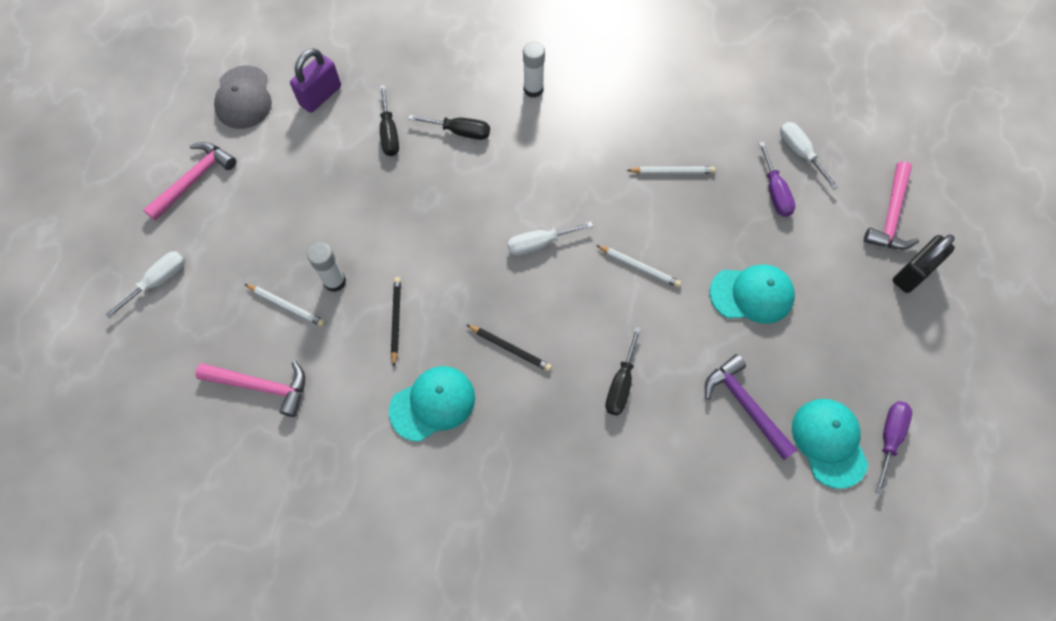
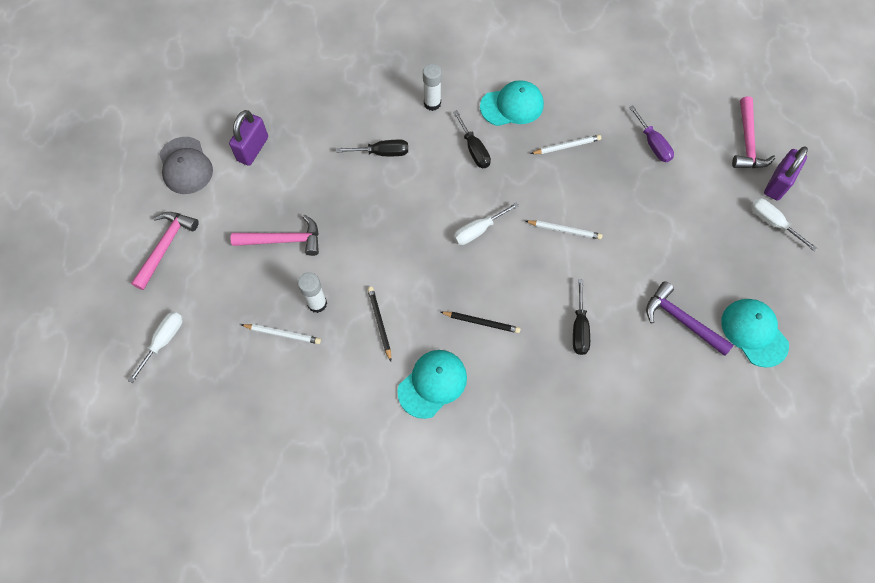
camera: 15 degrees left, 0 degrees up
pink hammer [195,361,305,417] -> pink hammer moved to [230,215,319,256]
black screwdriver [380,85,399,156] -> black screwdriver moved to [453,110,491,168]
turquoise cap [709,264,795,324] -> turquoise cap moved to [480,80,544,126]
white screwdriver [780,122,838,189] -> white screwdriver moved to [751,198,817,251]
purple screwdriver [875,401,912,495] -> none
black padlock [893,235,955,293] -> purple padlock [764,147,808,201]

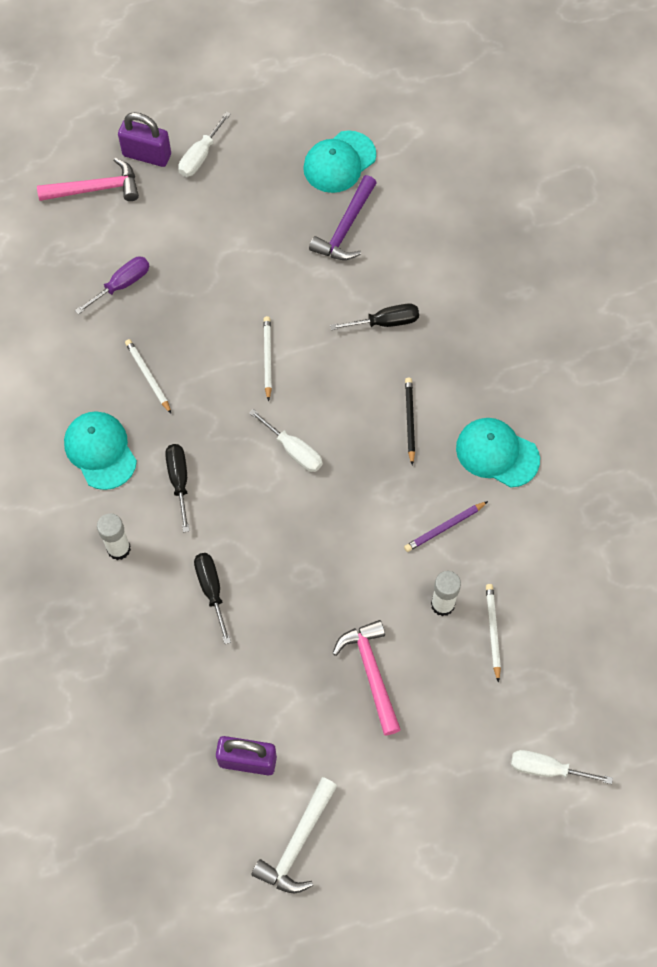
camera: 105 degrees left, 0 degrees up
pink hammer [131,212,199,290] -> none
grey cap [159,137,213,194] -> white hammer [251,777,337,893]
black pencil [368,287,391,362] -> purple pencil [404,501,488,552]
black screwdriver [453,110,491,168] -> black screwdriver turned 60 degrees counterclockwise [165,444,190,532]

